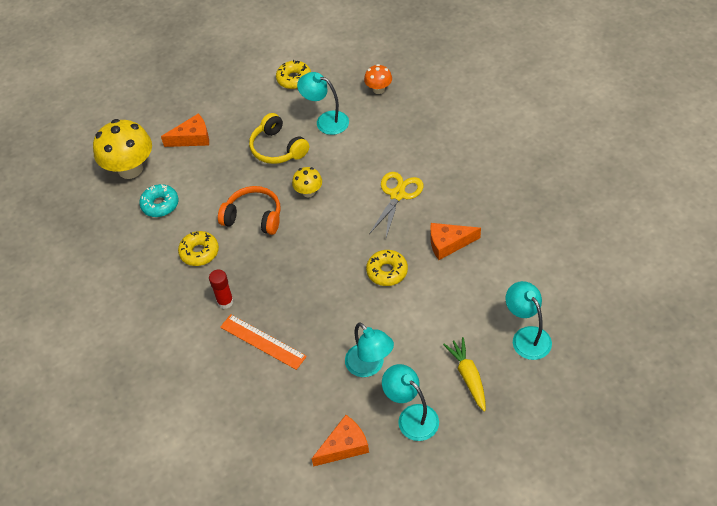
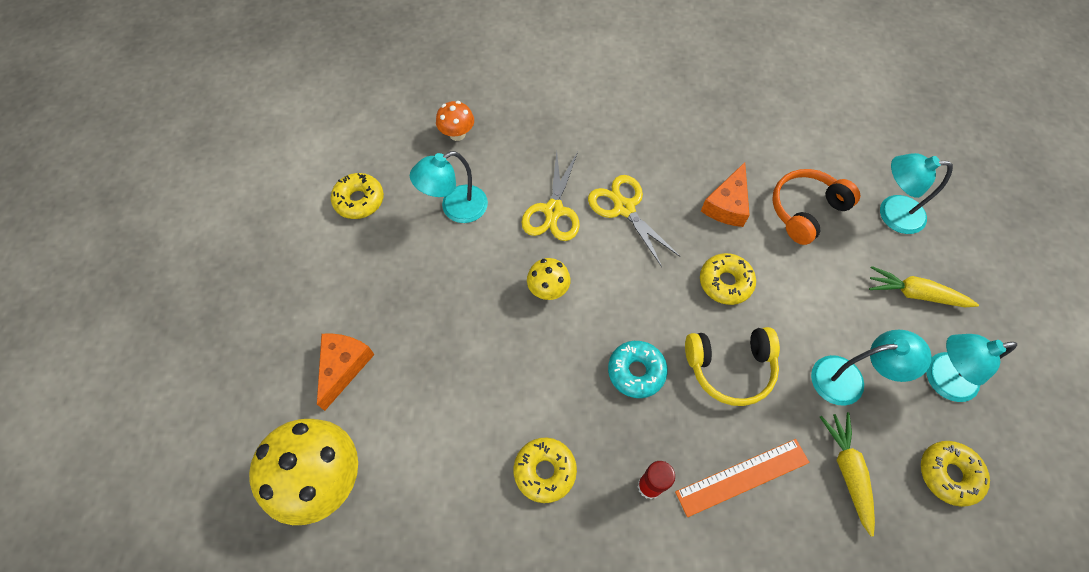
camera: 60 degrees left, 10 degrees up
turquoise donut [139,184,178,217] -> turquoise donut moved to [608,341,668,398]
orange headphones [218,186,281,235] -> orange headphones moved to [772,169,860,245]
yellow headphones [249,113,309,164] -> yellow headphones moved to [685,327,780,406]
orange cheese [312,415,369,467] -> yellow donut [921,441,990,507]
none -> yellow scissors [521,151,580,241]
none -> yellow carrot [820,412,875,537]

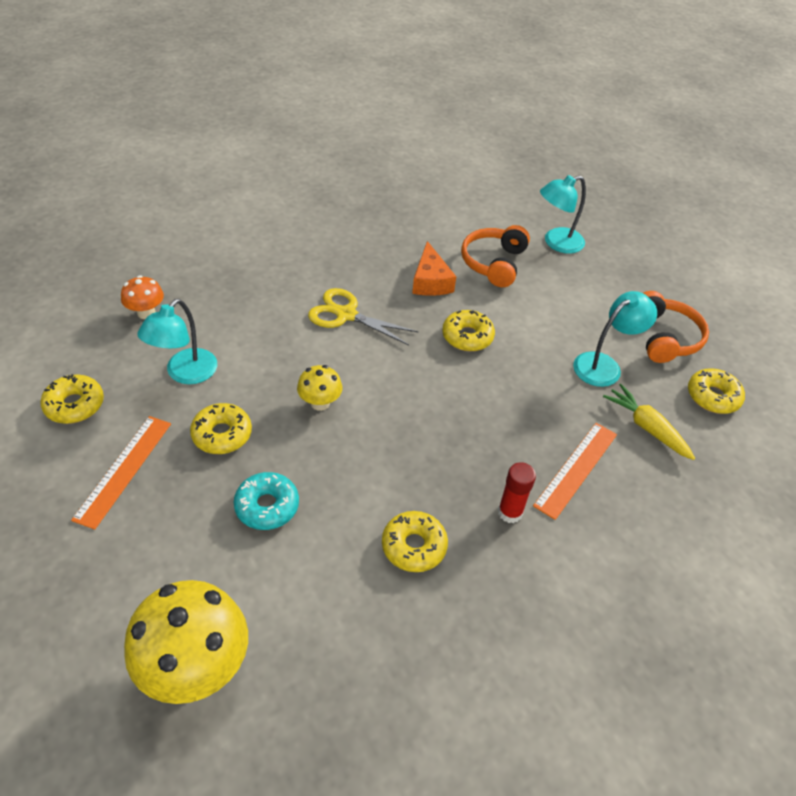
camera: 35 degrees left, 15 degrees down
orange cheese [317,334,375,411] -> none
yellow scissors [521,151,580,241] -> none
turquoise donut [608,341,668,398] -> turquoise donut moved to [234,472,299,530]
yellow headphones [685,327,780,406] -> none
yellow carrot [869,266,979,307] -> none
turquoise lamp [926,334,1017,402] -> orange headphones [643,291,709,363]
none -> orange ruler [71,416,171,530]
none -> yellow donut [190,403,252,454]

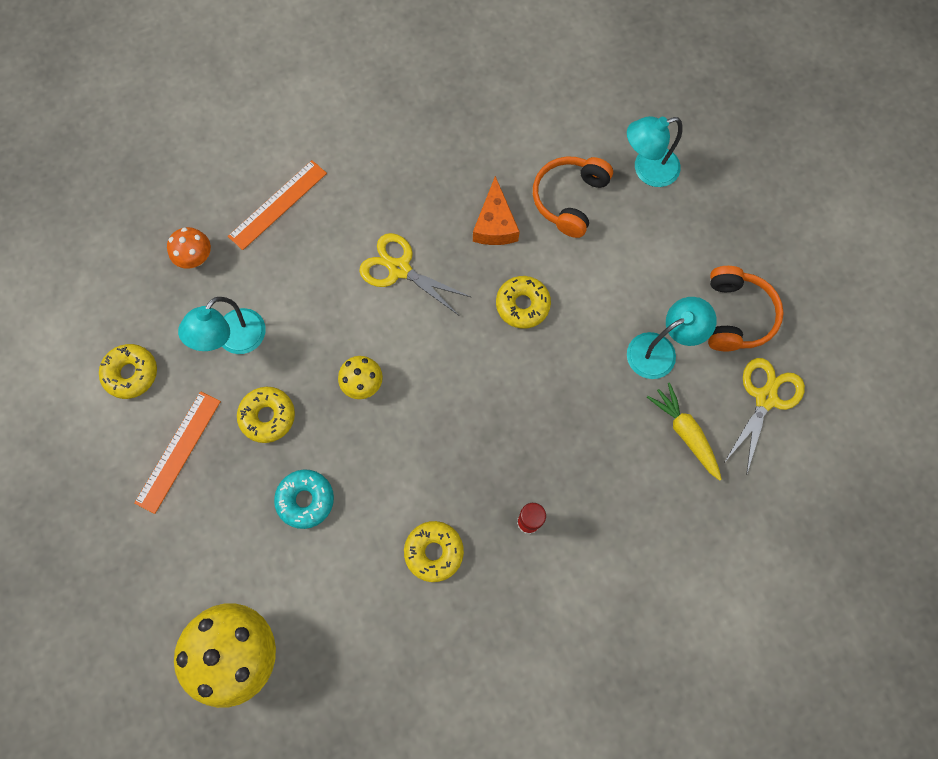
camera: 10 degrees right, 25 degrees up
orange ruler [533,423,617,520] -> orange ruler moved to [228,160,327,250]
yellow donut [688,368,745,414] -> yellow scissors [724,358,805,475]

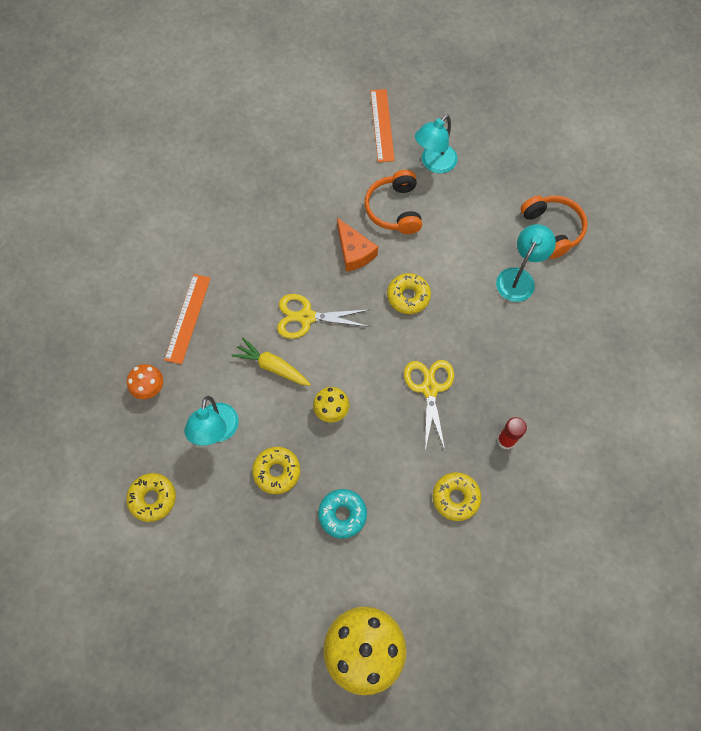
camera: 30 degrees left, 5 degrees down
orange ruler [134,391,221,514] -> orange ruler moved to [370,89,395,162]
yellow carrot [647,382,722,481] -> yellow carrot moved to [231,338,311,386]
yellow scissors [724,358,805,475] -> yellow scissors moved to [404,360,454,451]

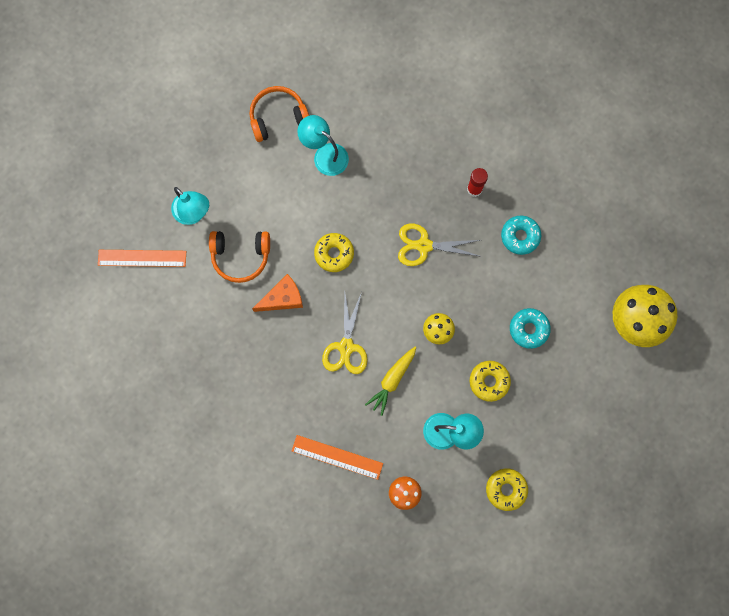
camera: 85 degrees left, 10 degrees up
yellow donut [433,472,481,521] -> turquoise donut [501,216,541,255]

